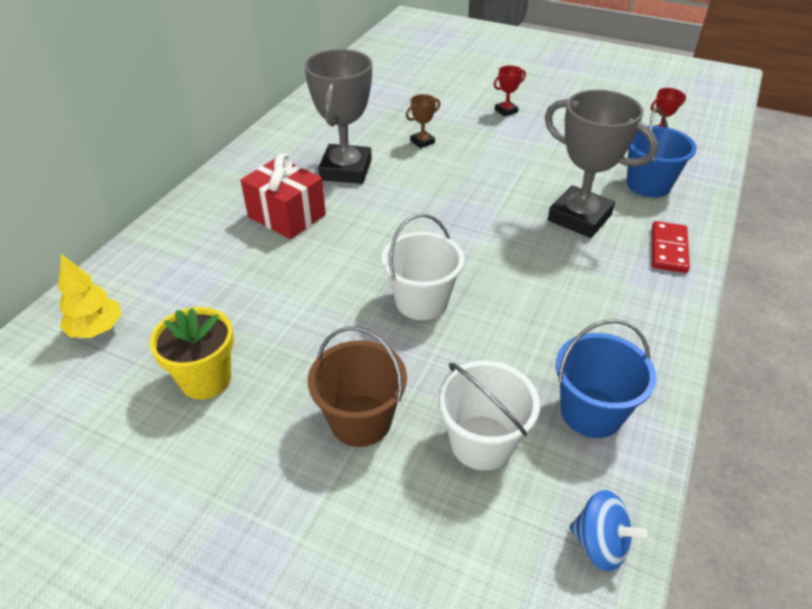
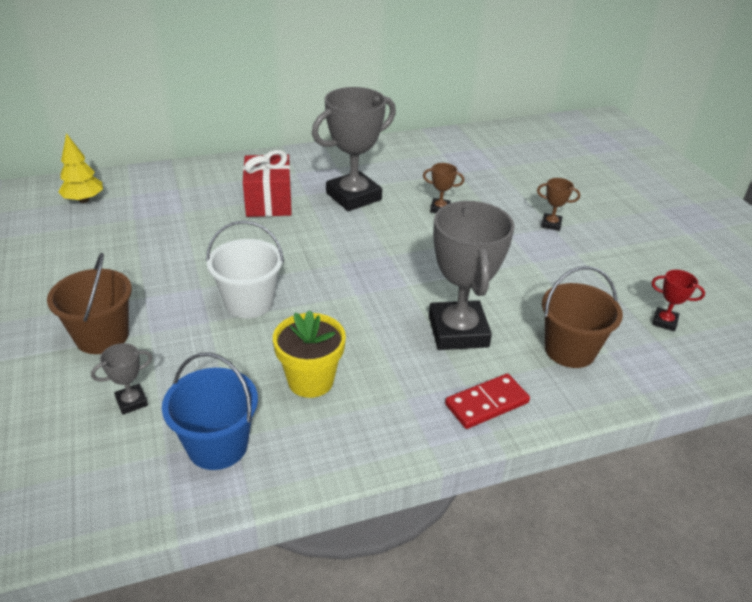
camera: 45 degrees right, 5 degrees down
yellow flower pot [150,307,234,399] -> yellow flower pot moved to [273,310,346,398]
white bucket [437,361,540,470] -> grey trophy [91,343,152,415]
red trophy [494,65,526,117] -> brown trophy [537,178,580,231]
blue spinning top [569,490,648,572] -> none
blue bucket [627,107,697,198] -> brown bucket [542,266,623,368]

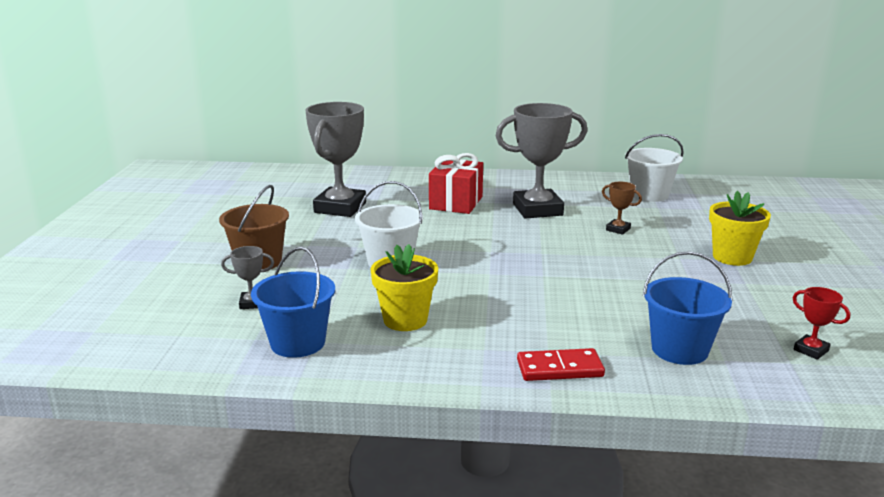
camera: 25 degrees right, 15 degrees down
yellow tree [58,133,103,203] -> none
grey trophy [429,201,515,350] -> grey trophy moved to [305,102,366,217]
brown trophy [537,178,580,231] -> yellow flower pot [709,191,771,266]
brown bucket [542,266,623,368] -> blue bucket [643,251,732,365]
none -> white bucket [625,134,684,202]

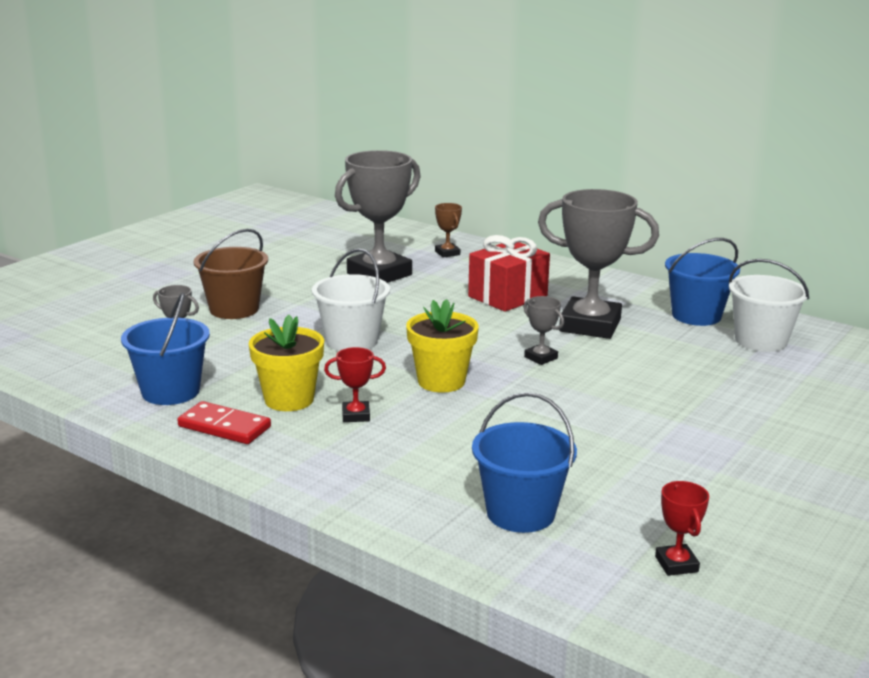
camera: 30 degrees right, 0 degrees up
red domino [517,348,605,381] -> red domino moved to [177,401,271,444]
brown trophy [602,182,642,235] -> brown trophy moved to [435,203,462,258]
yellow flower pot [709,191,771,266] -> yellow flower pot moved to [406,299,479,393]
none -> red trophy [324,347,386,422]
none -> grey trophy [523,296,564,365]
none -> blue bucket [665,238,740,326]

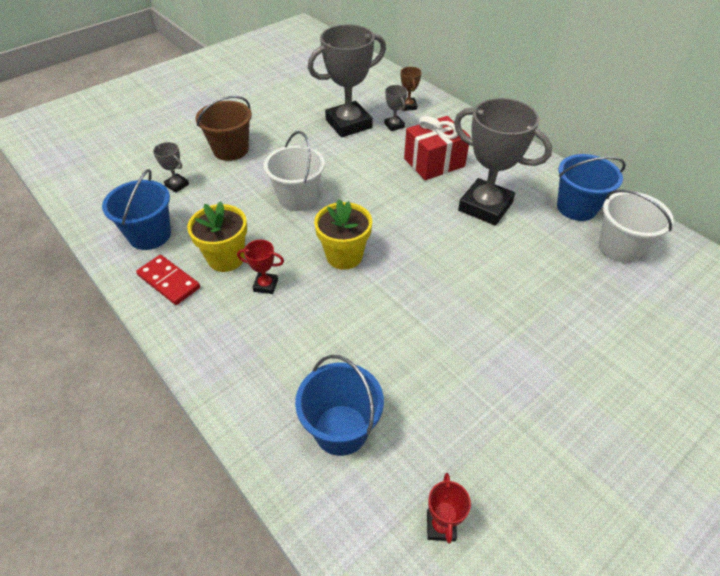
camera: 15 degrees right, 25 degrees up
grey trophy [523,296,564,365] -> grey trophy moved to [384,85,407,131]

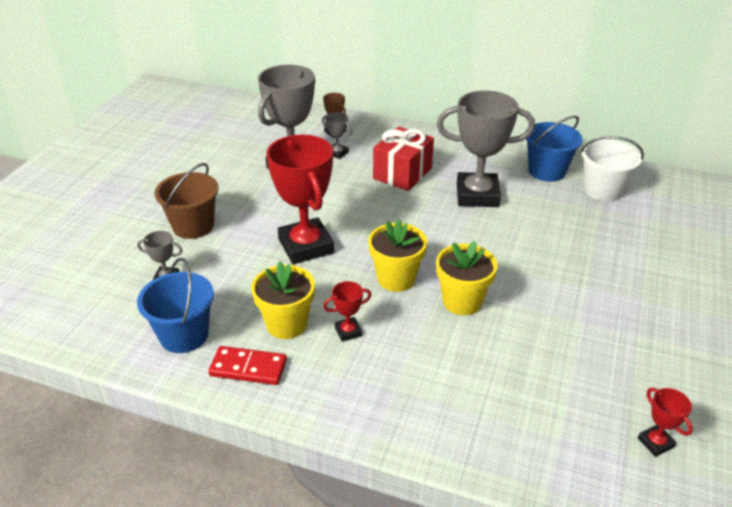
camera: 30 degrees left, 10 degrees down
white bucket [264,131,325,211] -> red trophy [266,135,334,264]
blue bucket [295,355,384,456] -> none
none -> yellow flower pot [436,241,498,315]

